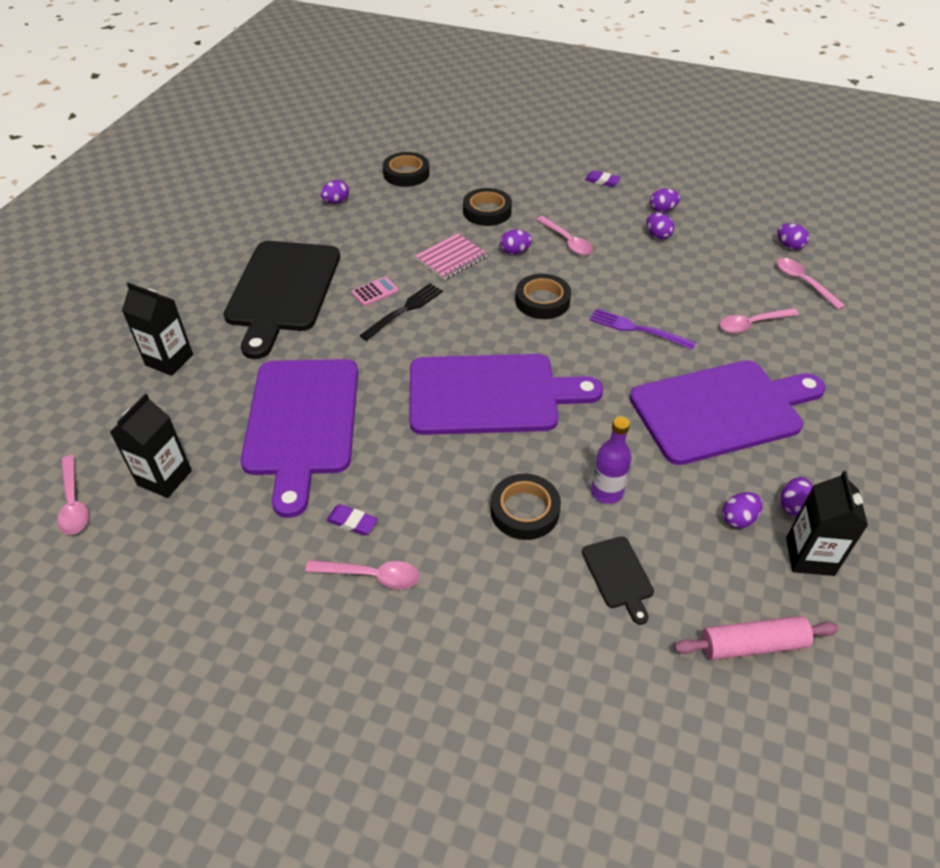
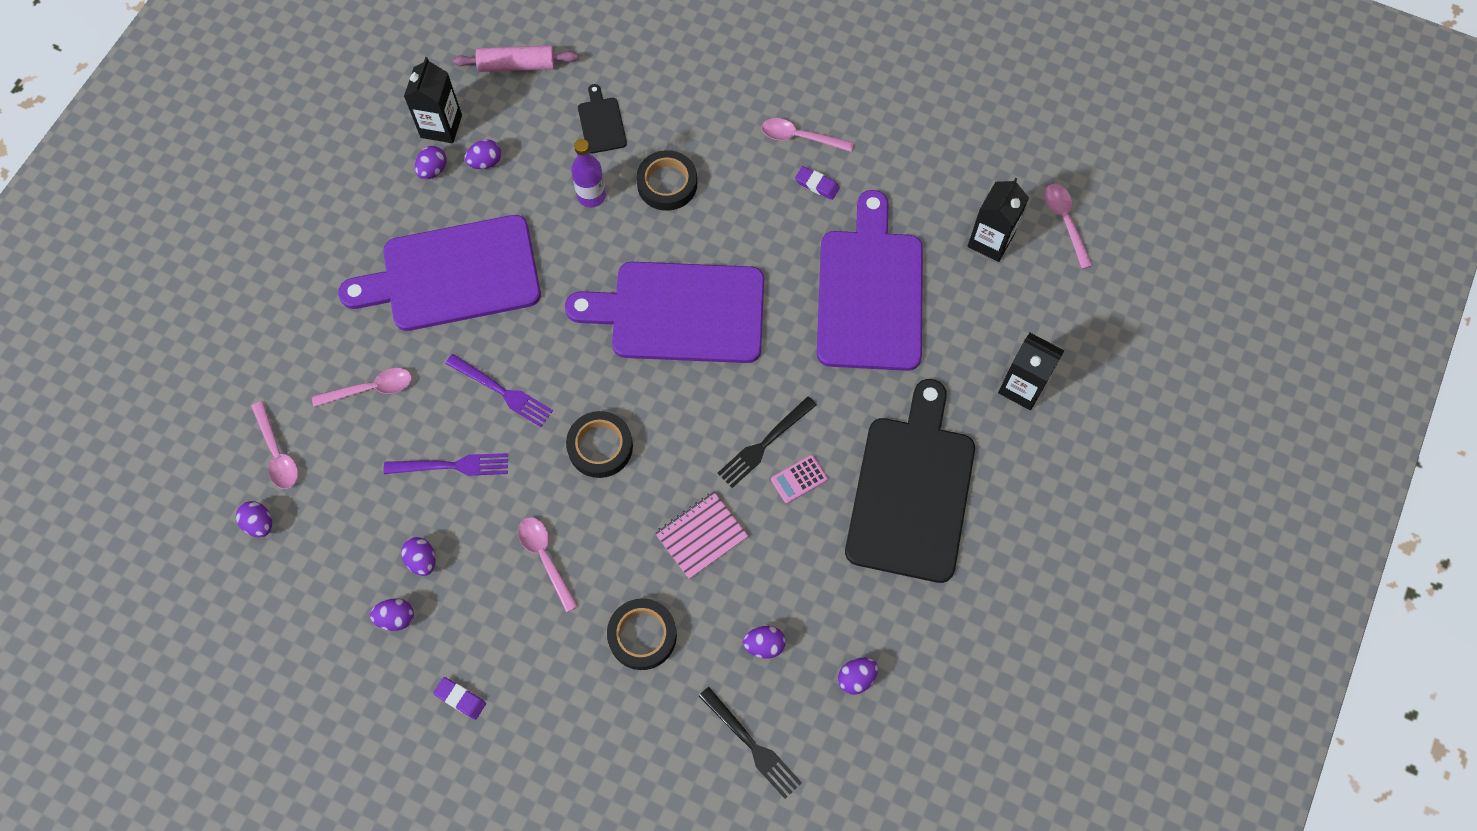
camera: 175 degrees left, 20 degrees up
black tape [383,152,429,187] -> black fork [699,687,802,799]
purple egg [500,230,532,255] -> purple egg moved to [743,626,786,659]
none -> purple fork [384,453,508,476]

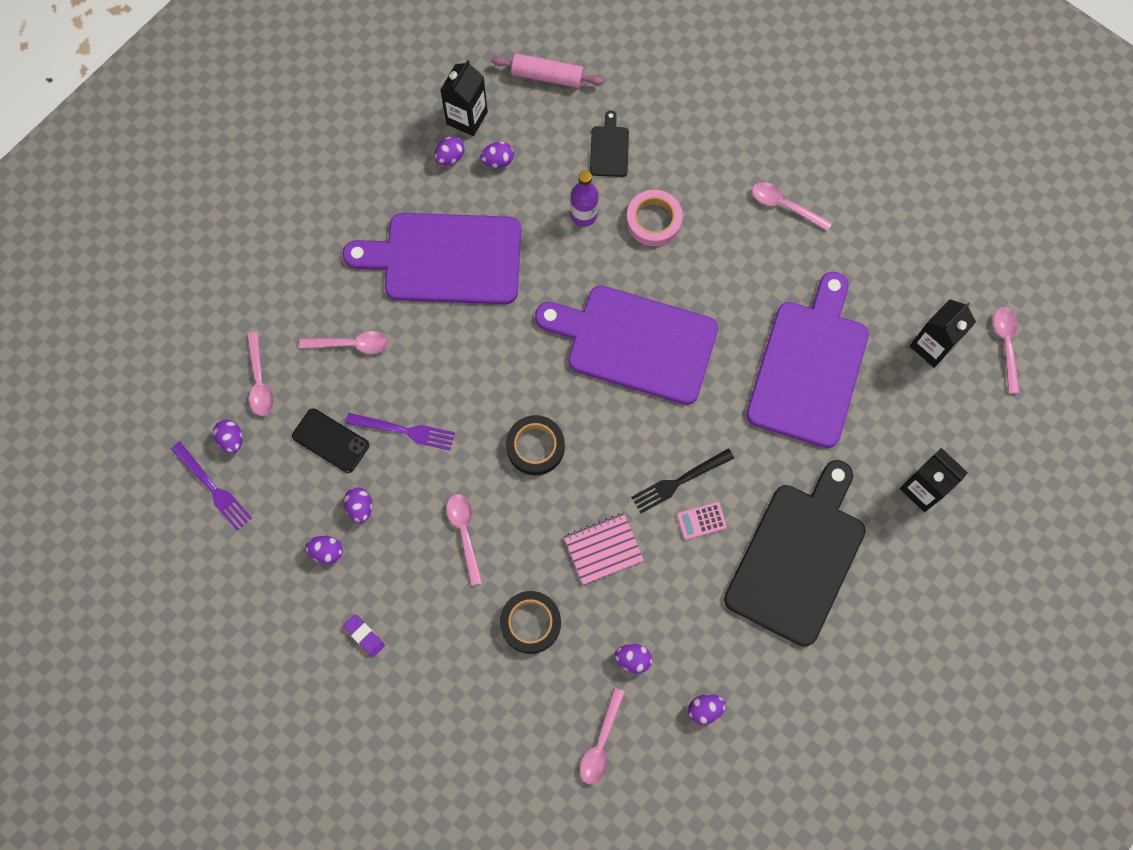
camera: 15 degrees right, 5 degrees up
purple fork [445,354,553,427] -> purple fork moved to [171,441,252,531]
black tape [636,150,697,211] -> pink tape [626,190,683,246]
black fork [699,687,802,799] -> pink spoon [580,688,625,784]
purple eraser [795,166,840,200] -> none
none -> black phone [292,408,369,473]

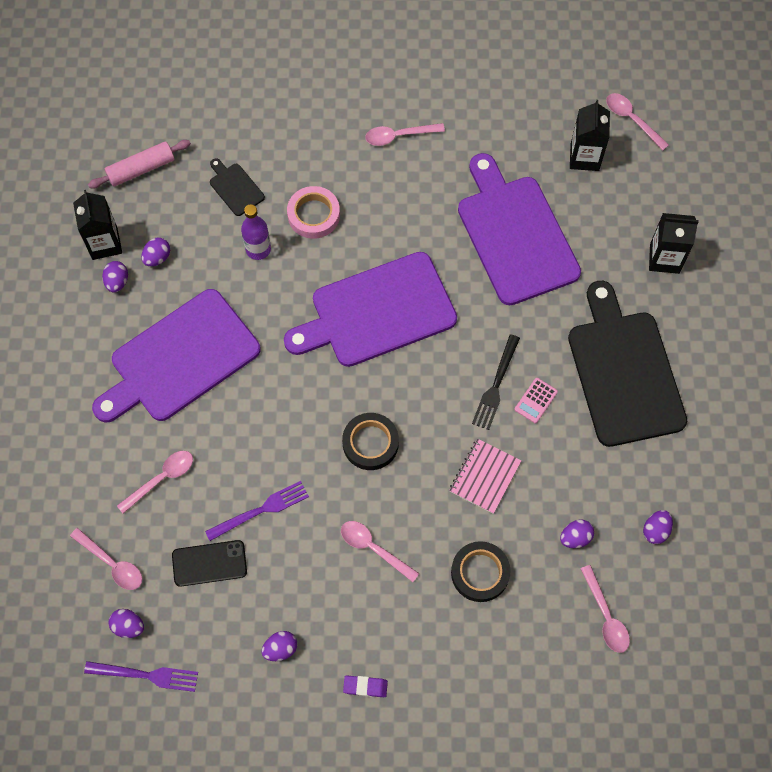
camera: 40 degrees left, 5 degrees down
purple egg [344,487,372,523] -> none

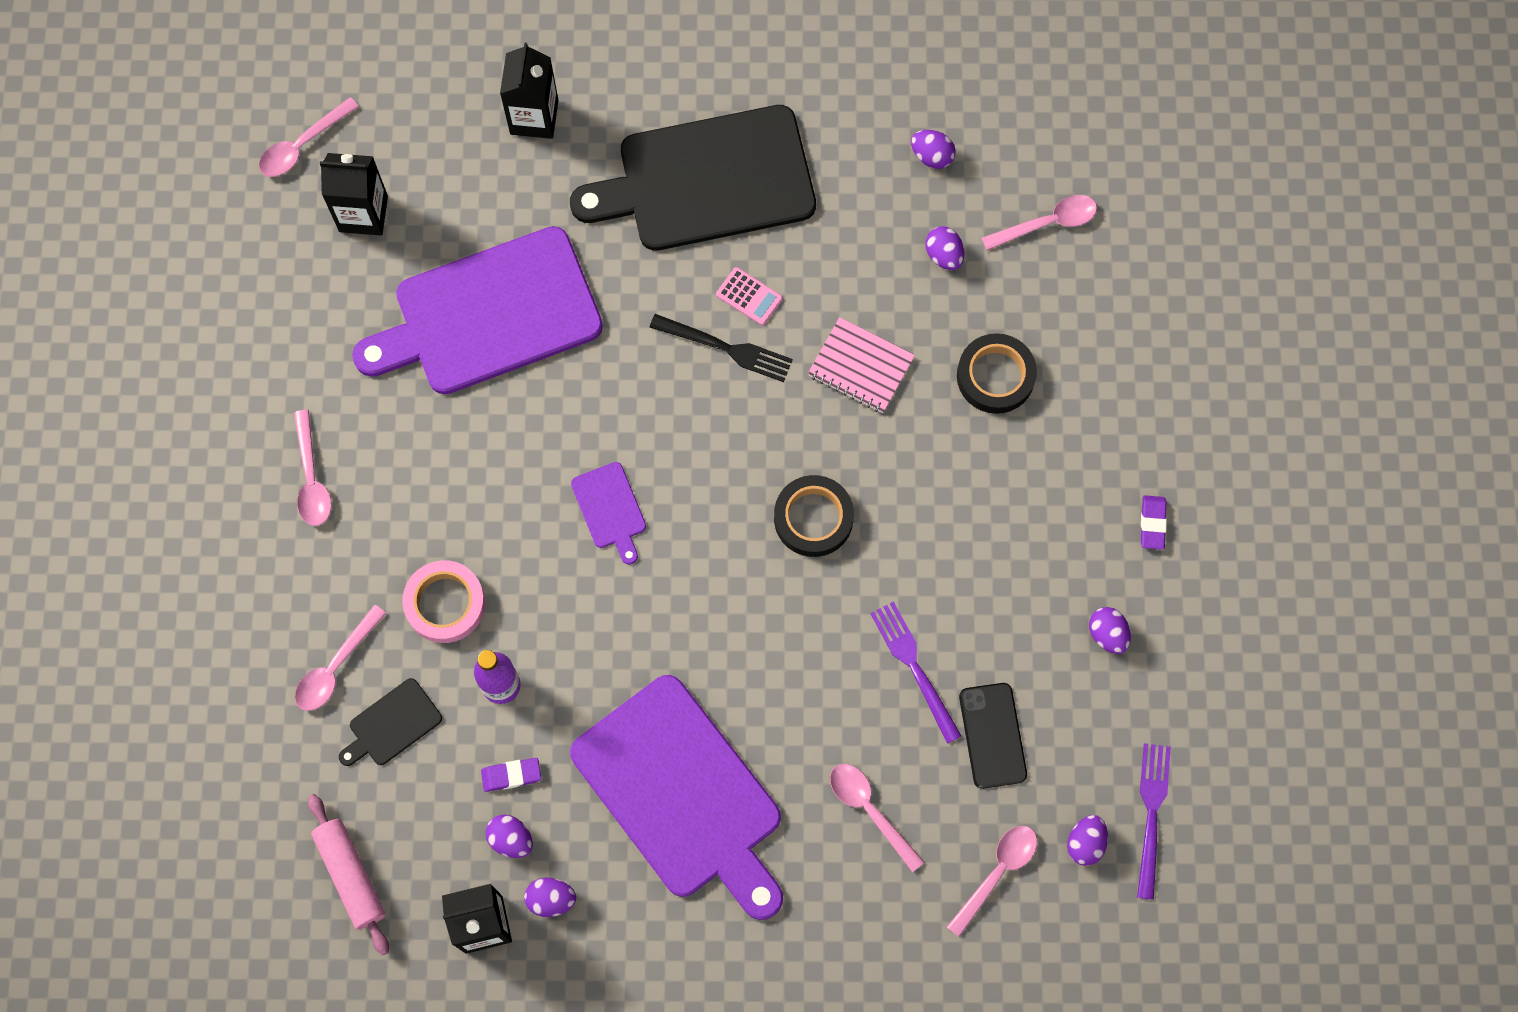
camera: 90 degrees left, 5 degrees up
purple cutting board [284,252,457,367] -> purple cutting board [571,462,646,565], size x0.42
pink spoon [341,521,420,582] -> pink spoon moved to [295,605,386,711]
none -> purple eraser [481,758,541,792]

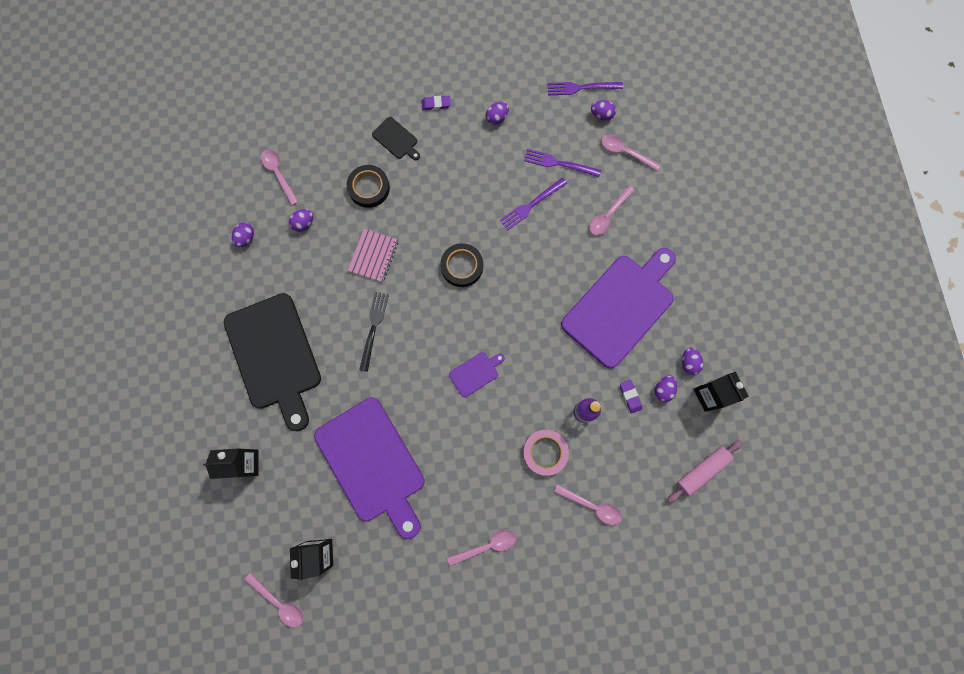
camera: 100 degrees left, 5 degrees up
black cutting board [339,678,442,766] -> black cutting board moved to [372,117,420,160]
pink calculator [716,267,783,326] -> none
black phone [959,683,1027,789] -> purple fork [524,149,601,177]

